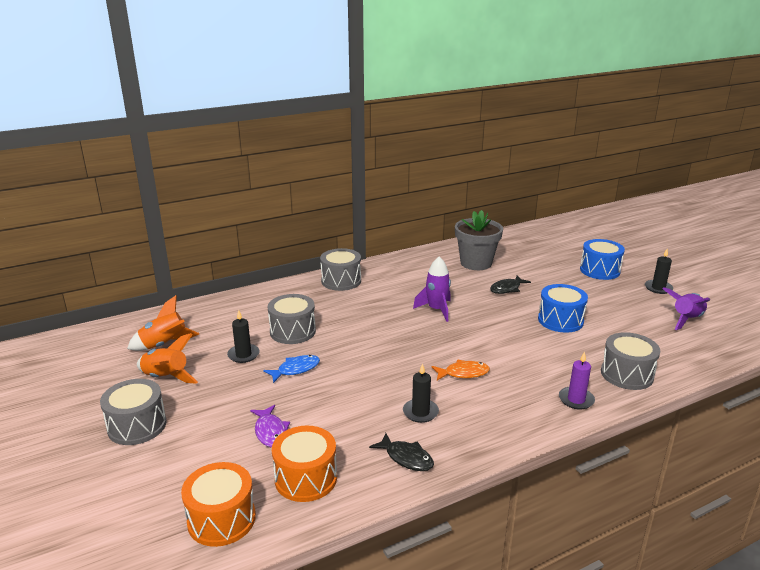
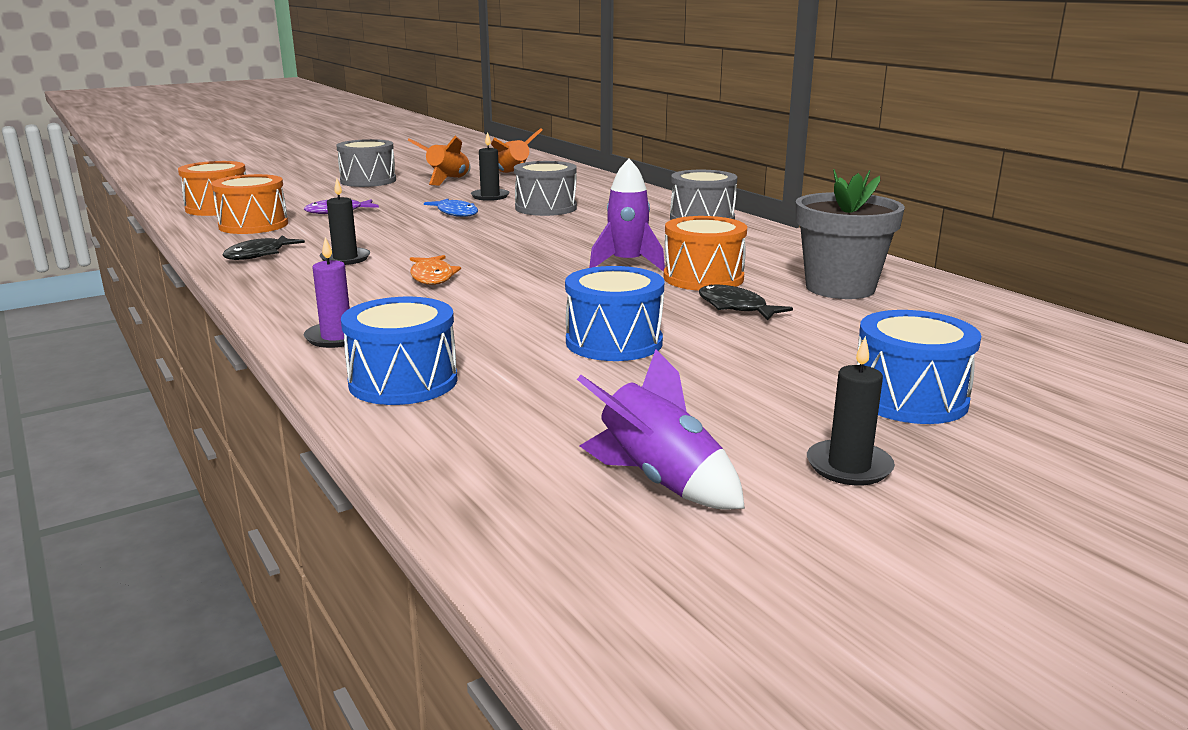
camera: 85 degrees right, 5 degrees down
grey drum [601,332,661,390] -> blue drum [341,297,458,405]
none -> orange drum [664,216,747,291]

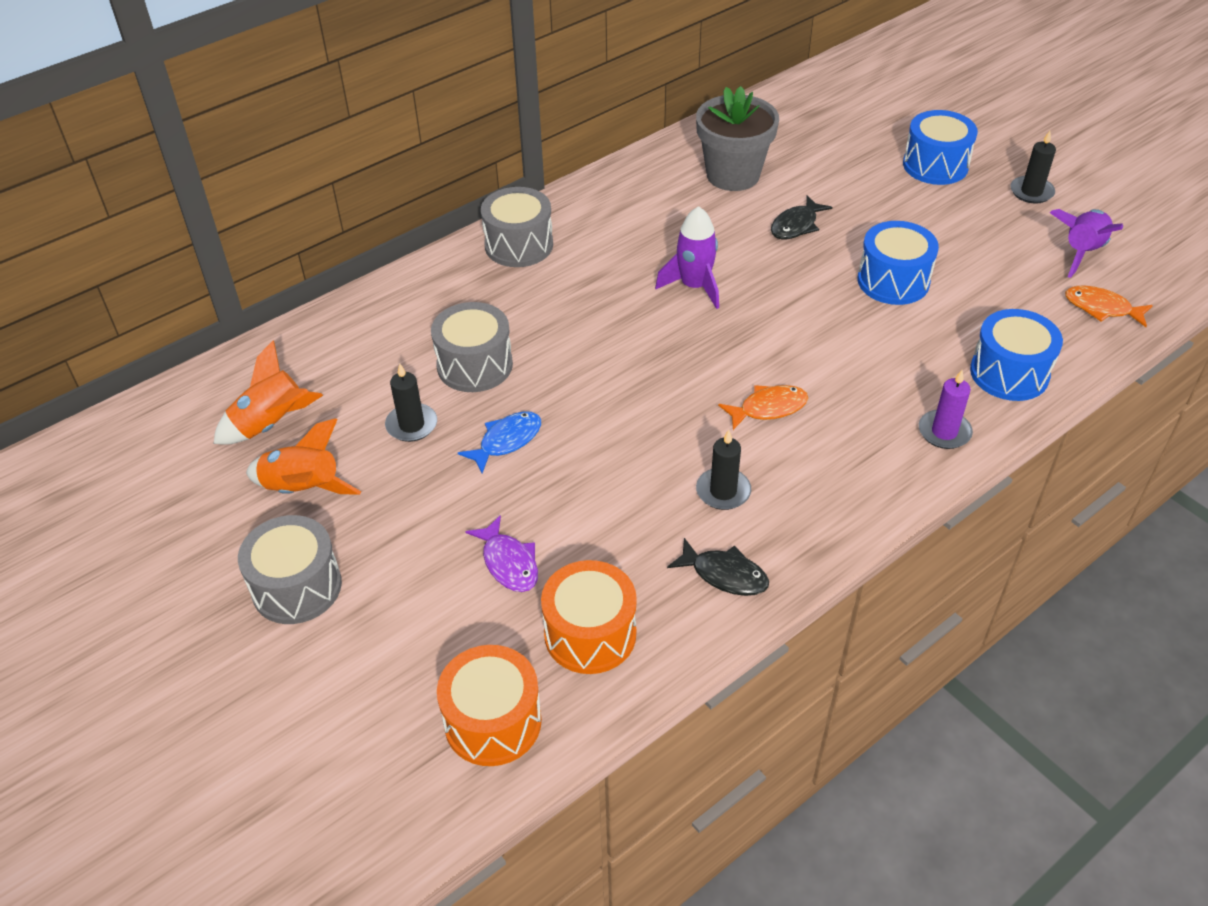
camera: 95 degrees left, 25 degrees up
orange drum [664,216,747,291] -> none
none -> orange fish [1065,285,1153,327]

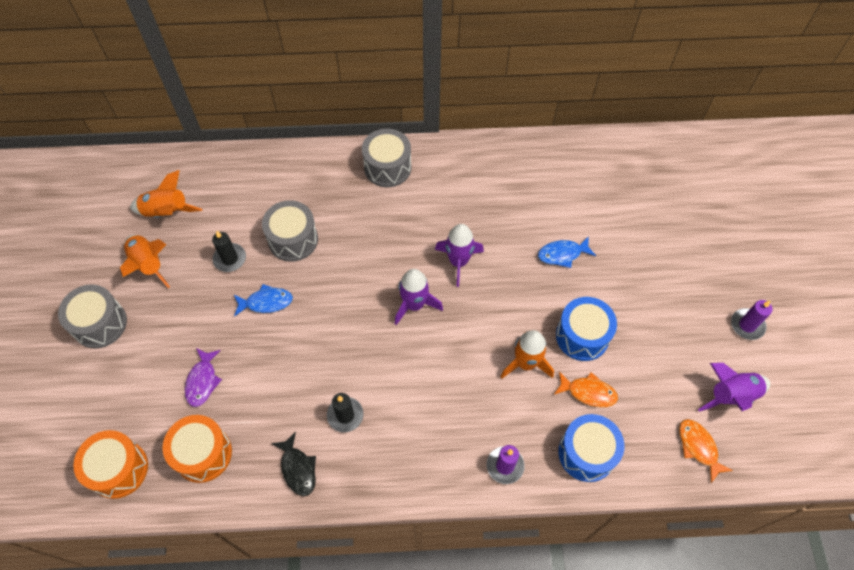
camera: 35 degrees right, 15 degrees up
grey flower pot [696,86,779,191] -> none
orange fish [718,385,808,430] -> orange fish moved to [554,371,618,407]
black fish [771,196,832,239] -> blue fish [538,236,596,268]
blue drum [903,110,978,185] -> none
black candle [1010,131,1056,204] -> purple candle [731,300,773,340]
none -> purple rocket [395,269,443,325]
none -> orange rocket [501,330,554,378]

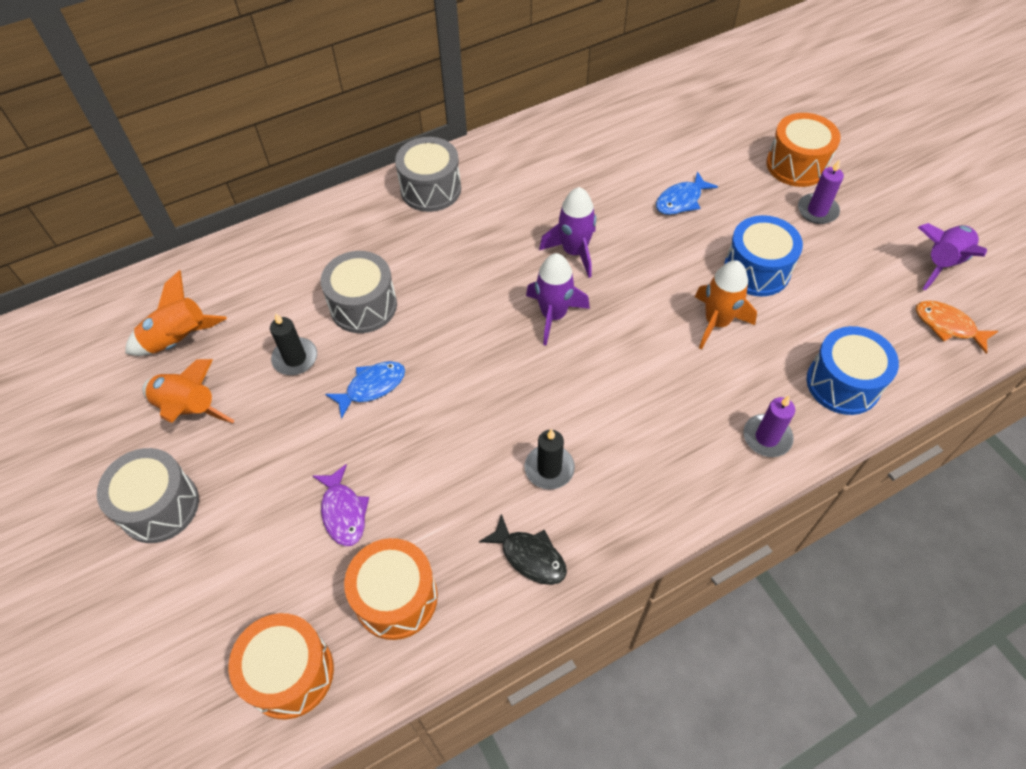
camera: 25 degrees left, 5 degrees down
orange fish [554,371,618,407] -> none
purple candle [731,300,773,340] -> purple candle moved to [798,159,844,224]
none -> orange drum [766,113,841,187]

